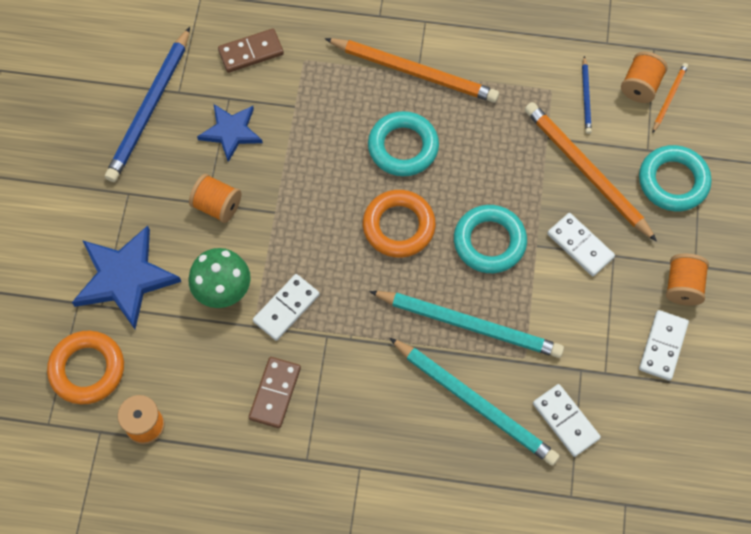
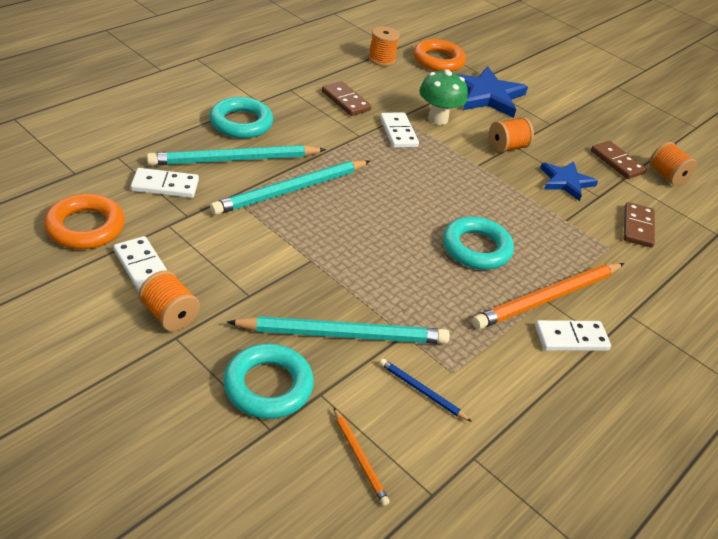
camera: 120 degrees right, 25 degrees down
blue pencil [105,27,190,182] -> brown domino [591,141,647,179]
orange ring [363,190,436,258] -> orange ring moved to [44,194,125,249]
turquoise ring [454,205,527,273] -> turquoise ring moved to [209,97,273,139]
orange pencil [525,102,657,242] -> turquoise pencil [227,316,450,344]
white domino [547,213,615,276] -> white domino moved to [535,320,611,351]
orange spool [621,52,668,103] -> orange spool moved to [649,142,697,186]

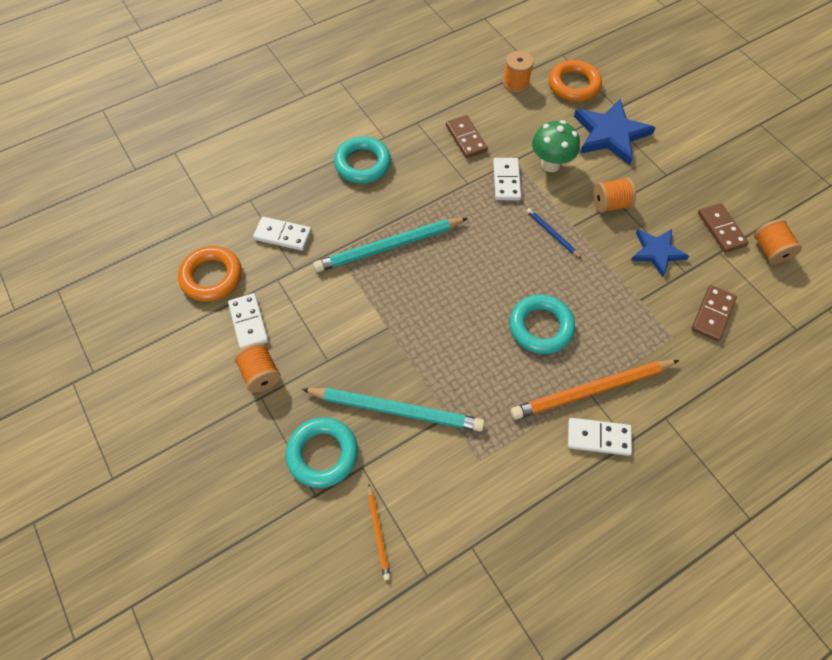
camera: 20 degrees right, 20 degrees up
turquoise pencil [146,145,326,165] -> none
blue pencil [379,359,472,422] -> blue pencil moved to [526,208,582,259]

